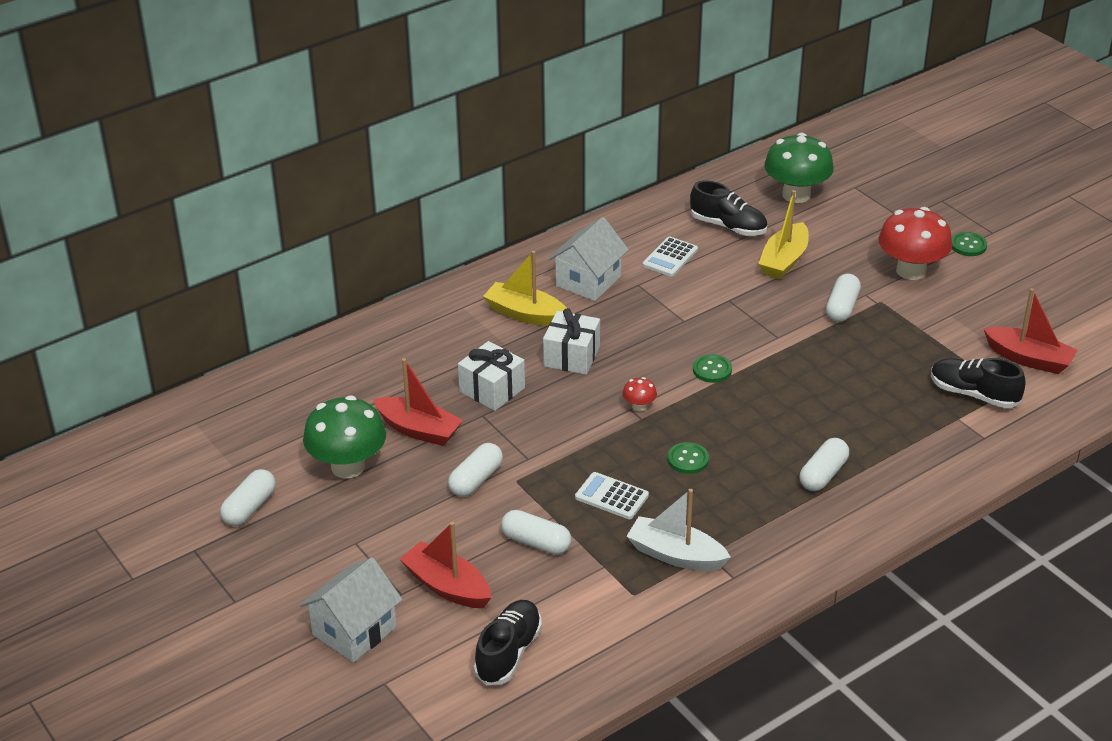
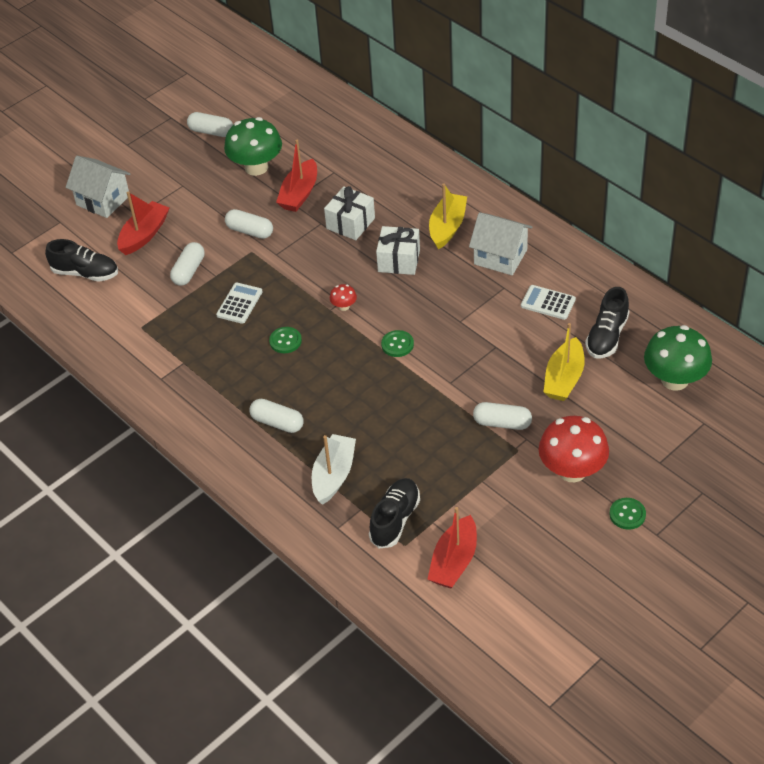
camera: 85 degrees right, 10 degrees up
white boat [627,489,731,571] -> white boat moved to [312,434,356,505]
yellow boat [758,190,809,279] -> yellow boat turned 90 degrees counterclockwise [544,323,585,401]

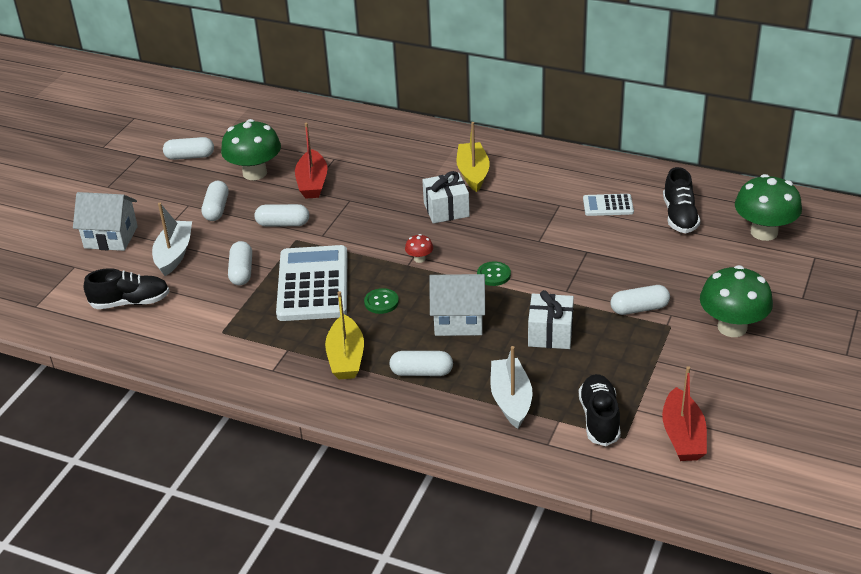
camera: 25 degrees left, 10 degrees down
red boat [117,191,169,255] -> white boat [152,203,192,276]
white calculator [216,283,263,324] -> white calculator [276,245,348,321], size x2.07
white gift [324,186,375,240] -> white gift moved to [528,290,574,349]
white house [469,212,532,275] -> white house moved to [429,274,485,336]
red mushroom [539,416,609,482] -> green mushroom [700,265,773,337]
yellow boat [544,323,585,401] -> yellow boat moved to [325,291,364,379]
green button [610,498,646,530] -> none
none -> white capsule [202,181,229,221]

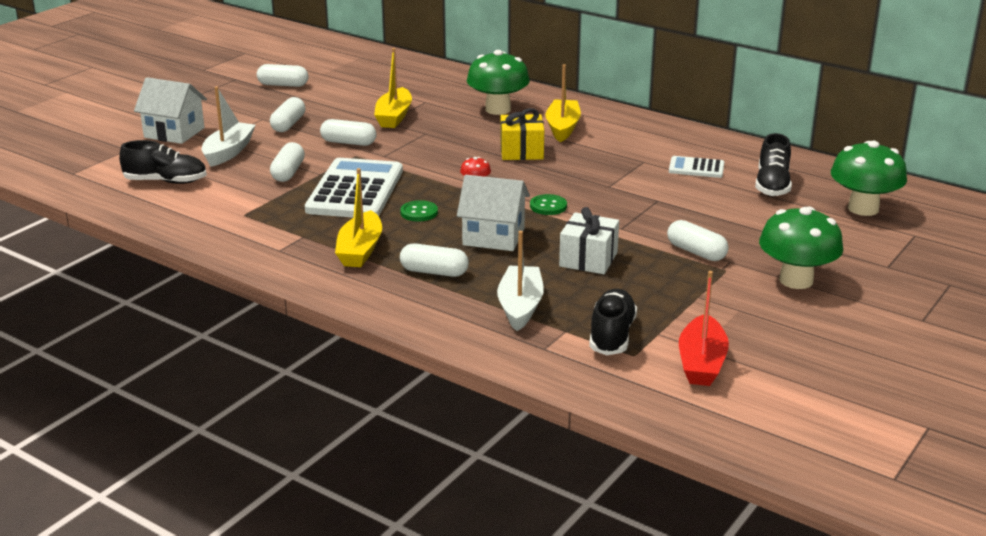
camera: 10 degrees right, 10 degrees down
green mushroom [221,119,281,180] -> green mushroom moved to [467,50,530,115]
red boat [295,123,328,199] -> yellow boat [374,48,412,128]
white gift [422,171,470,223] -> yellow gift [500,108,544,160]
white capsule [610,285,670,315] -> white capsule turned 45 degrees clockwise [667,220,729,261]

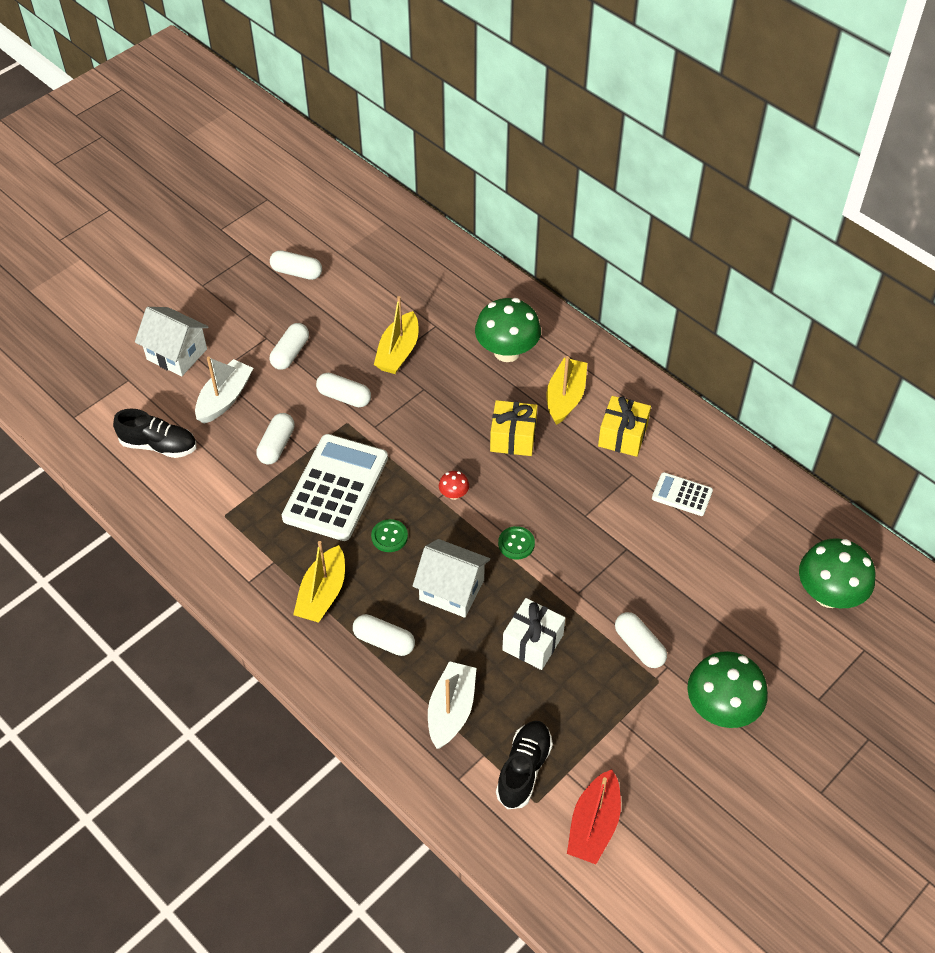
camera: 10 degrees right, 25 degrees up
black shoe [755,133,792,196] -> none
none -> yellow gift [598,396,651,457]

